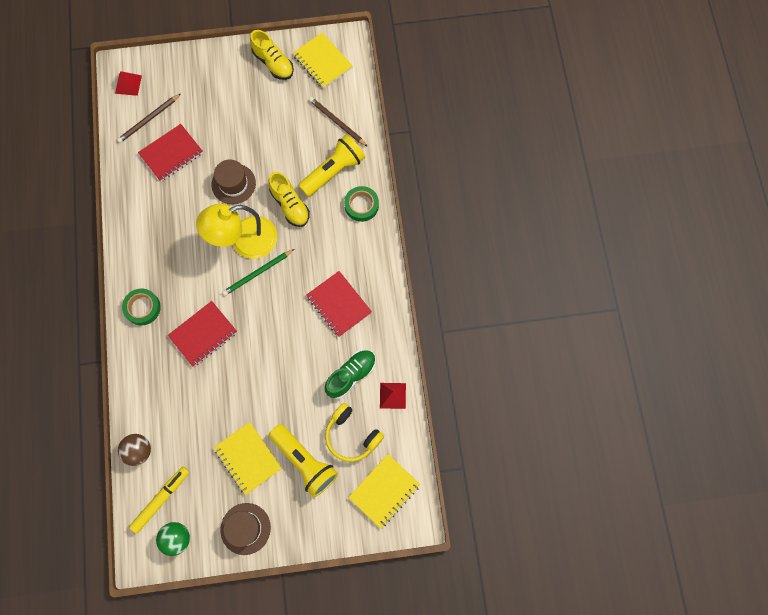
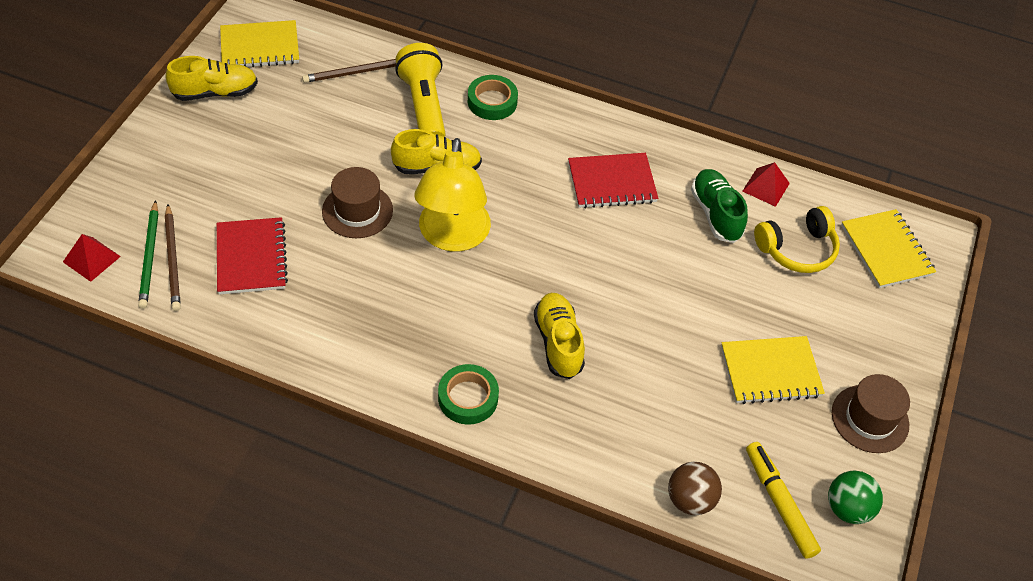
camera: 65 degrees left, 20 degrees down
red notebook [168,301,237,367] -> yellow shoe [534,293,585,379]
green pencil [222,249,294,296] -> green pencil moved to [138,200,158,309]
yellow flashlight [269,424,338,497] -> none

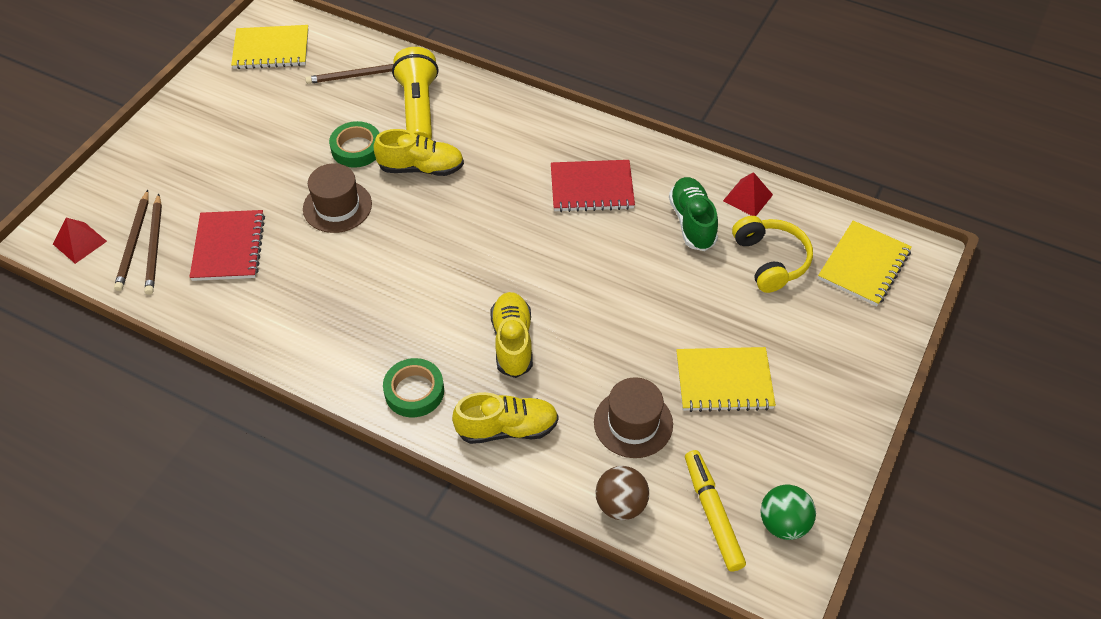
camera: 10 degrees right, 0 degrees up
green pencil [138,200,158,309] -> brown pencil [114,190,149,291]
yellow shoe [166,56,258,101] -> yellow shoe moved to [452,392,559,444]
yellow lamp [414,138,491,252] -> none
green tape [468,75,518,120] -> green tape moved to [329,121,379,168]
yellow headphones [754,206,840,273] -> yellow headphones turned 90 degrees counterclockwise [732,216,813,293]
brown hat [832,374,910,453] -> brown hat moved to [594,377,673,458]
yellow notebook [841,209,936,288] -> yellow notebook turned 45 degrees clockwise [818,221,912,306]

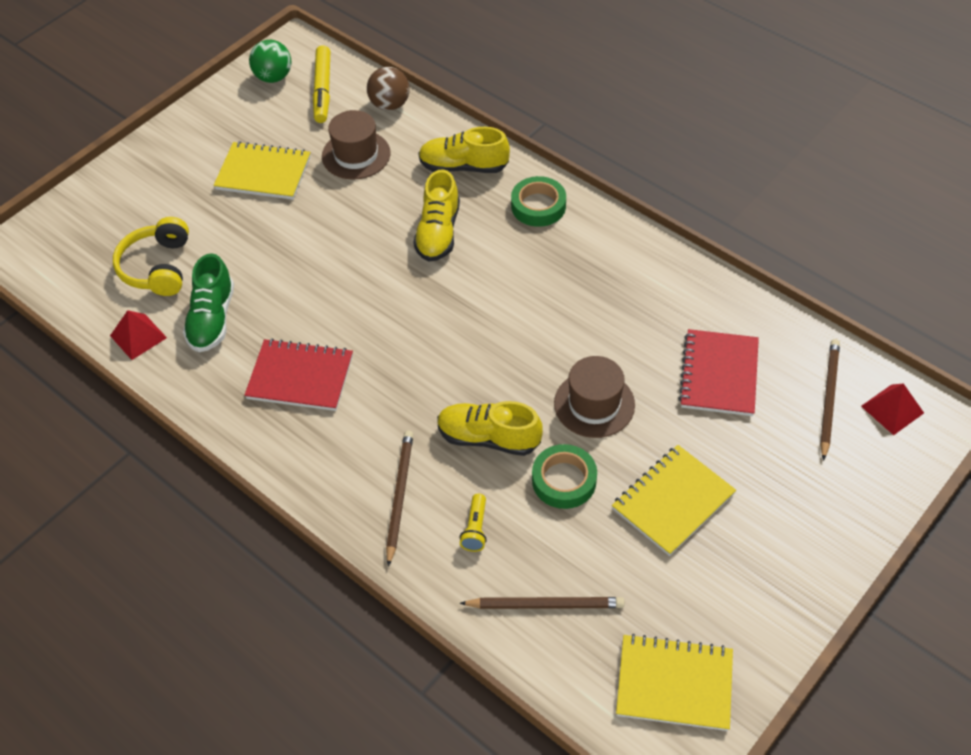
camera: 165 degrees left, 0 degrees up
brown pencil [145,193,162,295] -> brown pencil moved to [386,430,413,567]
yellow flashlight [392,47,439,139] -> yellow flashlight [459,494,487,552], size x0.43
yellow notebook [818,221,912,306] -> yellow notebook moved to [612,445,736,556]

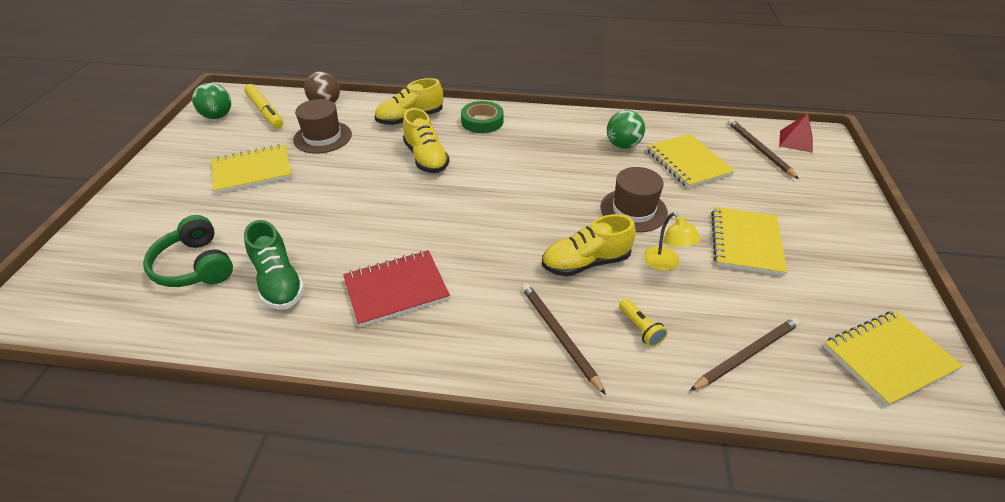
camera: 35 degrees left, 10 degrees down
red pyramid [110,310,167,360] -> none
yellow headphones [113,217,189,296] -> green headphones [143,215,233,287]
green tape [532,444,597,509] -> yellow lamp [643,212,701,271]
red notebook [678,329,759,416] -> yellow notebook [647,134,735,188]
none -> green ball [607,110,645,149]

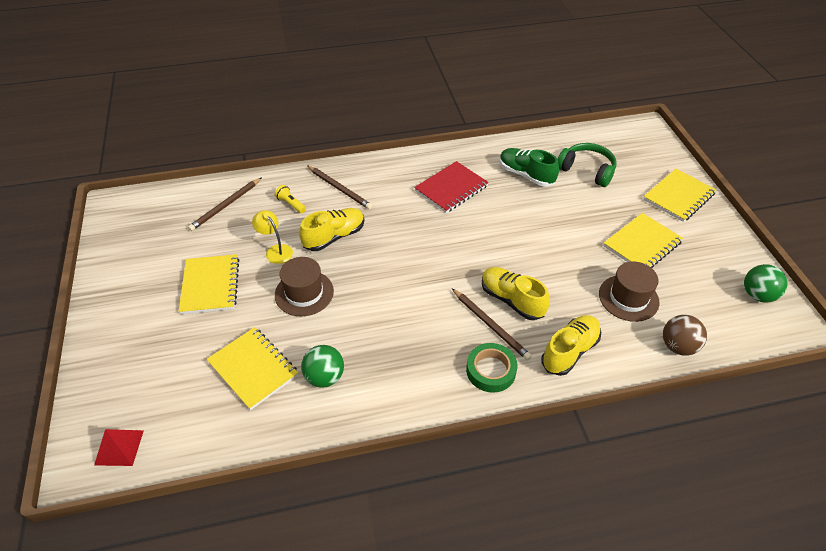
camera: 160 degrees right, 5 degrees up
yellow marker [244,84,283,128] -> none
brown pencil [728,119,799,179] -> brown pencil moved to [452,288,532,360]
yellow notebook [824,311,963,407] -> yellow notebook moved to [643,169,716,222]

